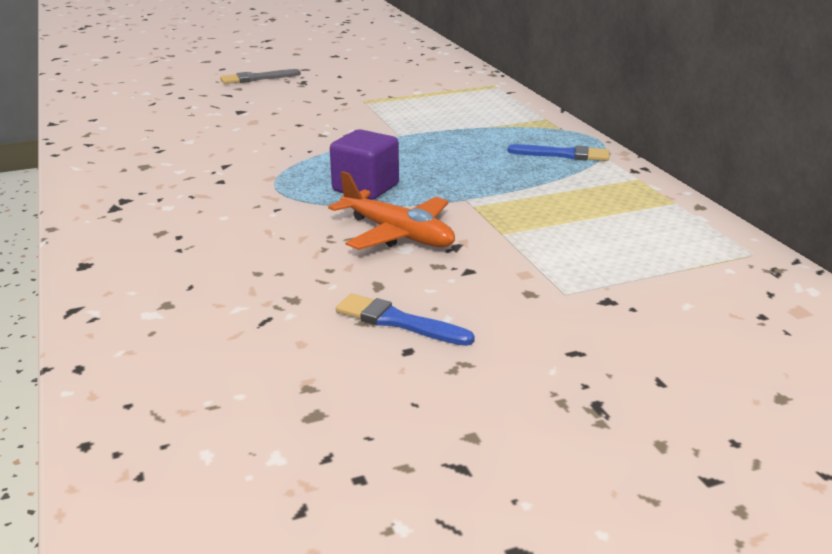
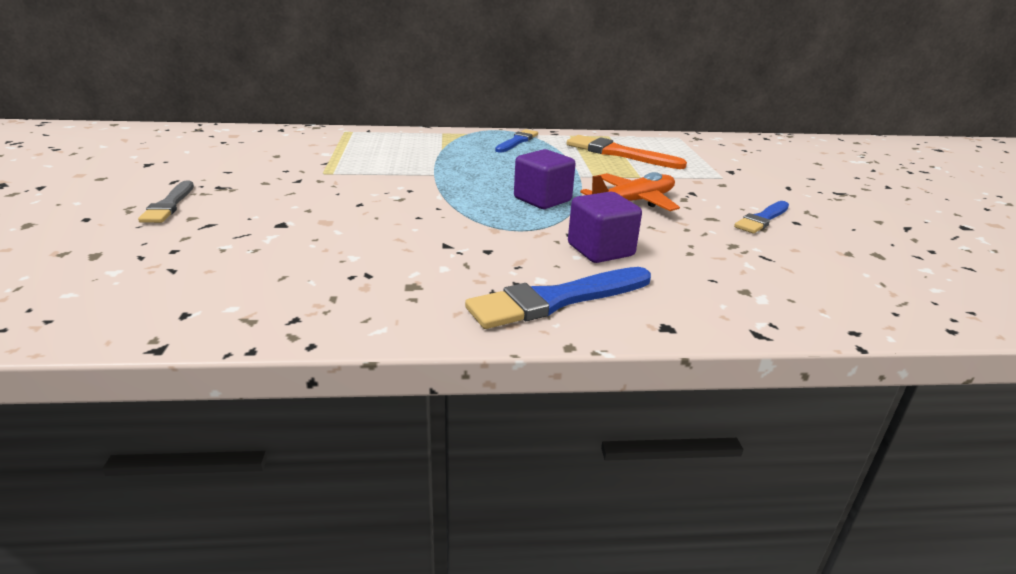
camera: 75 degrees left, 0 degrees up
none -> blue brush [465,267,651,329]
none -> orange brush [567,135,687,169]
none -> purple cube [568,192,642,263]

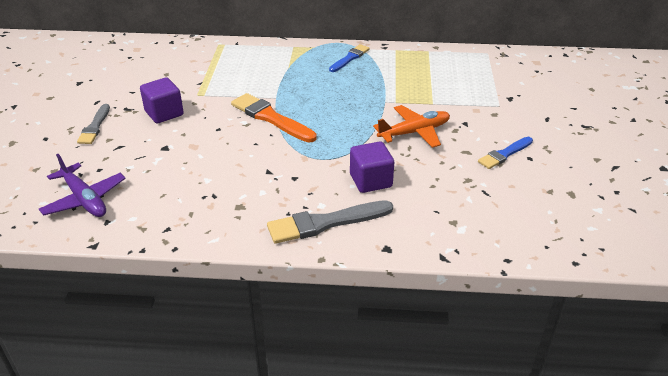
camera: 10 degrees right, 10 degrees up
blue brush [465,267,651,329] -> grey brush [267,200,393,244]
purple cube [514,149,576,209] -> purple cube moved to [140,77,184,123]
orange brush [567,135,687,169] -> orange brush moved to [231,93,317,142]
none -> purple plane [39,154,126,217]

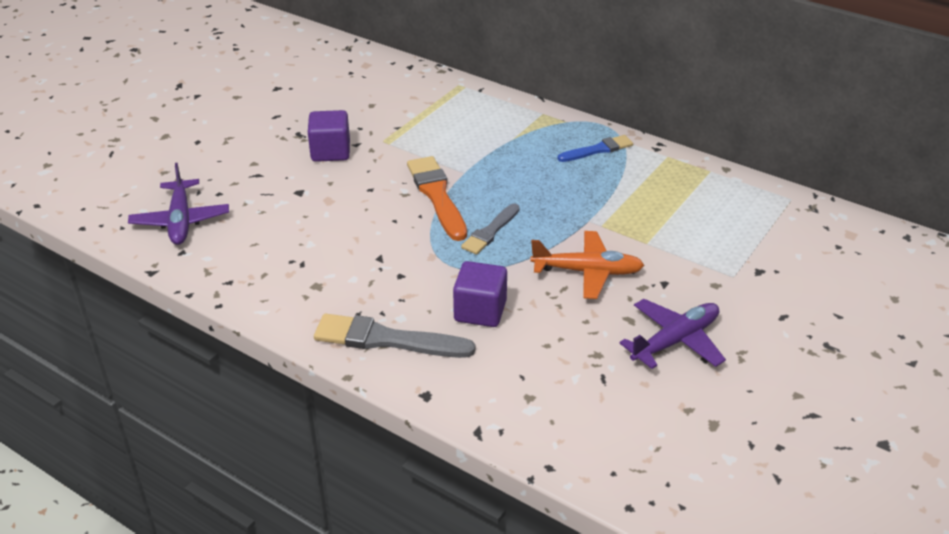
camera: 30 degrees right, 0 degrees up
grey brush [77,104,110,144] -> grey brush moved to [461,203,520,255]
blue brush [478,137,533,169] -> purple plane [619,299,726,369]

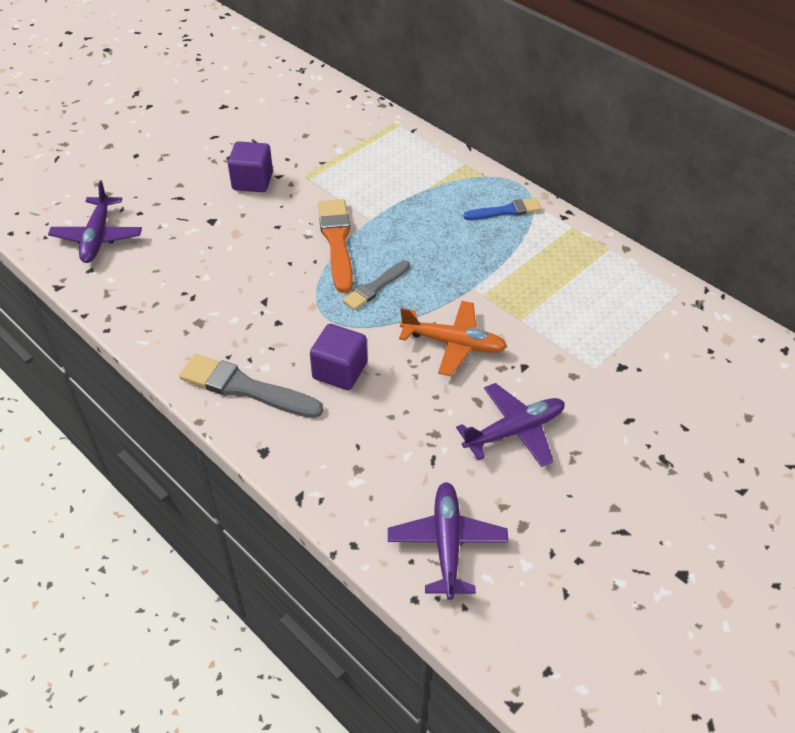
camera: 10 degrees right, 10 degrees up
none -> purple plane [388,482,509,600]

